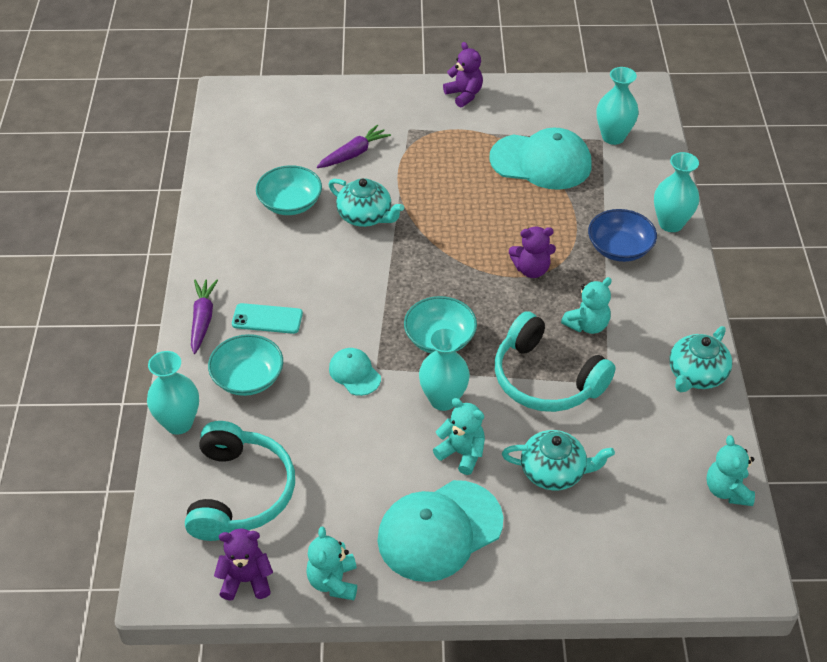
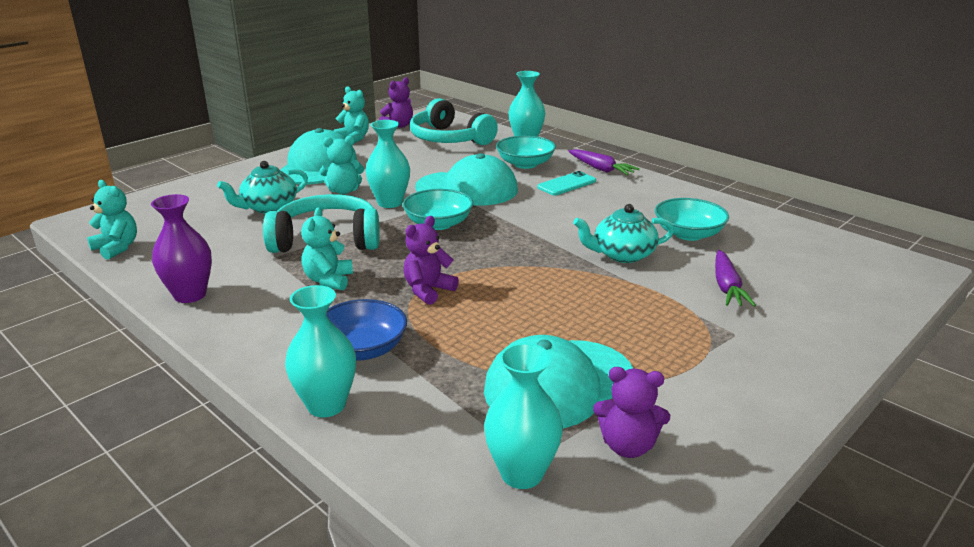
camera: 135 degrees right, 20 degrees down
turquoise cap [329,348,381,396] -> turquoise cap [415,153,518,205], size x2.00
purple teddy bear [443,42,483,108] -> purple teddy bear moved to [593,367,670,458]
turquoise teapot [669,326,733,392] -> purple vase [151,194,212,303]

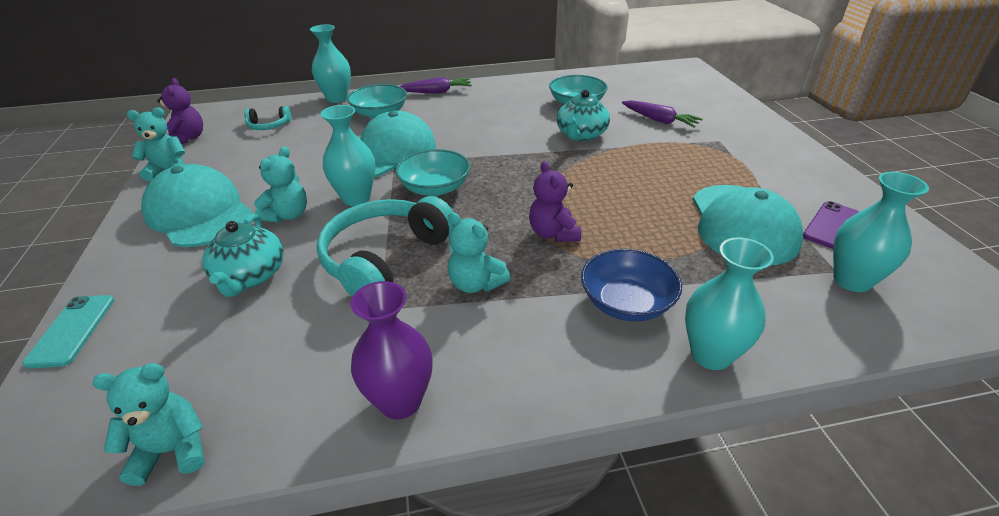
camera: 55 degrees left, 10 degrees up
turquoise headphones [410,98,498,145] -> turquoise headphones [244,106,291,130], size x0.47
turquoise phone [537,171,596,195] -> turquoise phone moved to [23,295,114,369]
purple teddy bear [593,367,670,458] -> purple phone [803,201,860,249]

